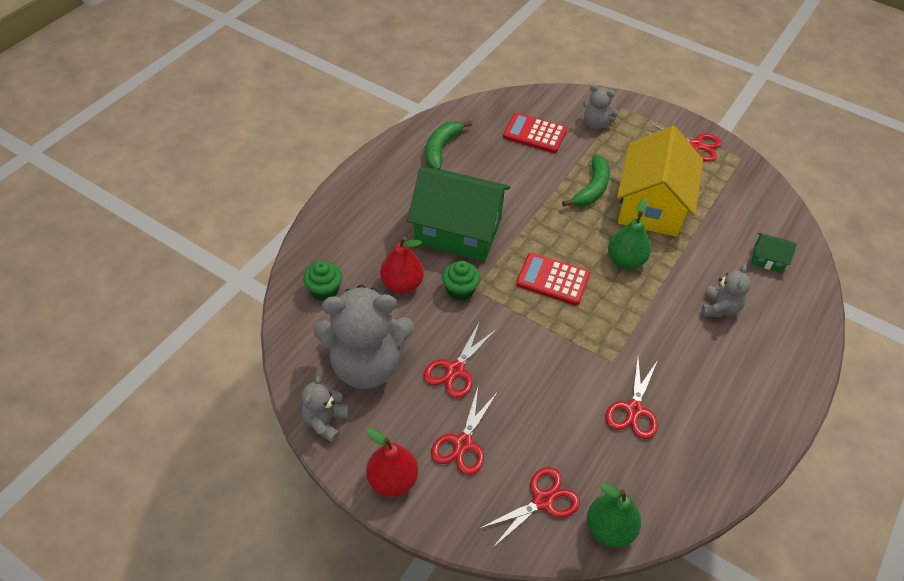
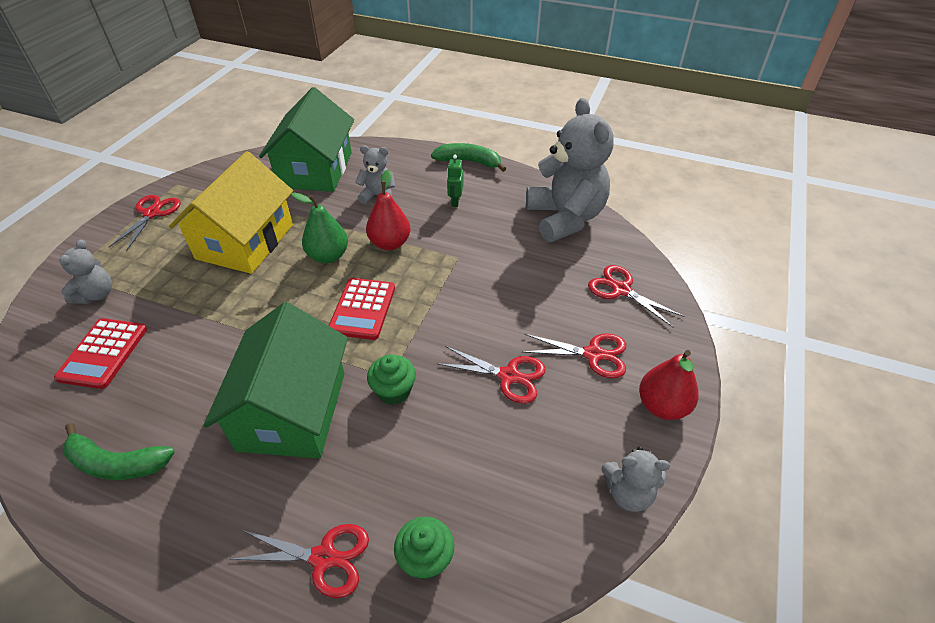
camera: 100 degrees left, 5 degrees down
grey teddy bear [314,285,414,389] -> grey teddy bear moved to [526,98,614,242]
red pear [380,237,424,293] -> red pear moved to [366,170,410,250]
green banana [562,155,610,207] -> green banana moved to [431,143,506,172]
green pear [587,483,641,548] -> none
red scissors [606,357,658,439] -> red scissors moved to [230,524,369,598]
yellow house [617,126,703,237] -> yellow house turned 75 degrees counterclockwise [169,151,293,274]
green house [752,233,797,273] -> green house [259,87,354,192], size x2.42
none -> green robot [447,155,463,207]

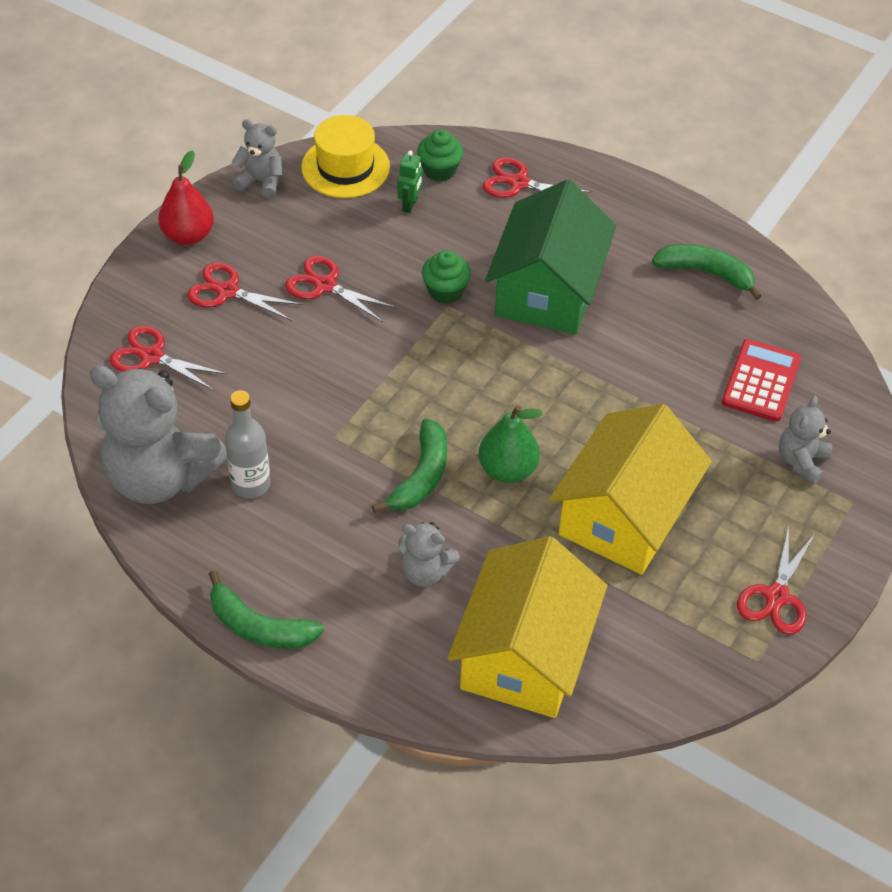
camera: 170 degrees left, 5 degrees up
green house [259,87,354,192] -> yellow house [447,536,607,718]
red calculator [329,278,395,340] -> none
red pear [366,170,410,250] -> green banana [372,418,447,513]
green robot [447,155,463,207] -> green robot moved to [398,150,423,213]
grey teddy bear [526,98,614,242] -> grey teddy bear turned 60 degrees counterclockwise [90,365,227,504]
red scissors [588,265,684,327] -> red scissors turned 150 degrees clockwise [110,325,228,391]
none -> grey bottle [225,390,270,498]
none -> yellow hat [301,115,390,198]

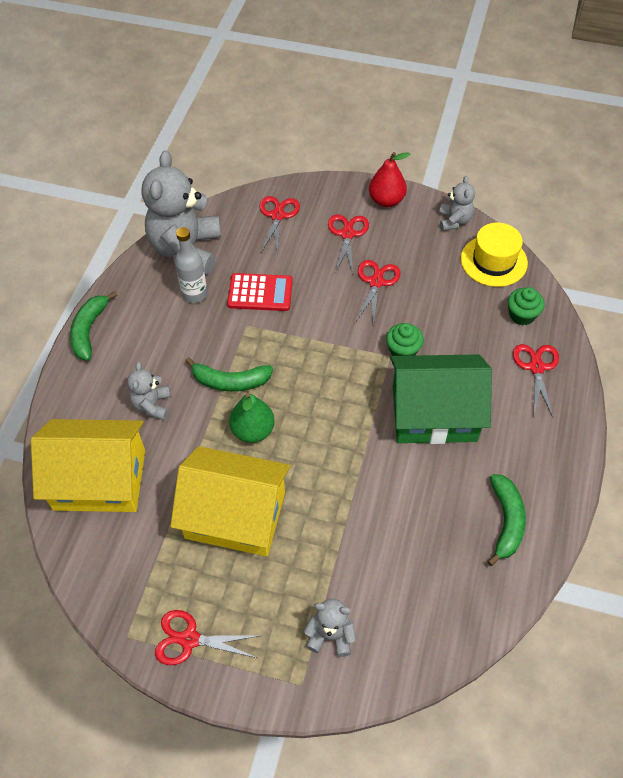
camera: 75 degrees right, 5 degrees up
green robot [398,150,423,213] -> none
red calculator [722,339,801,422] -> red calculator moved to [227,273,293,311]

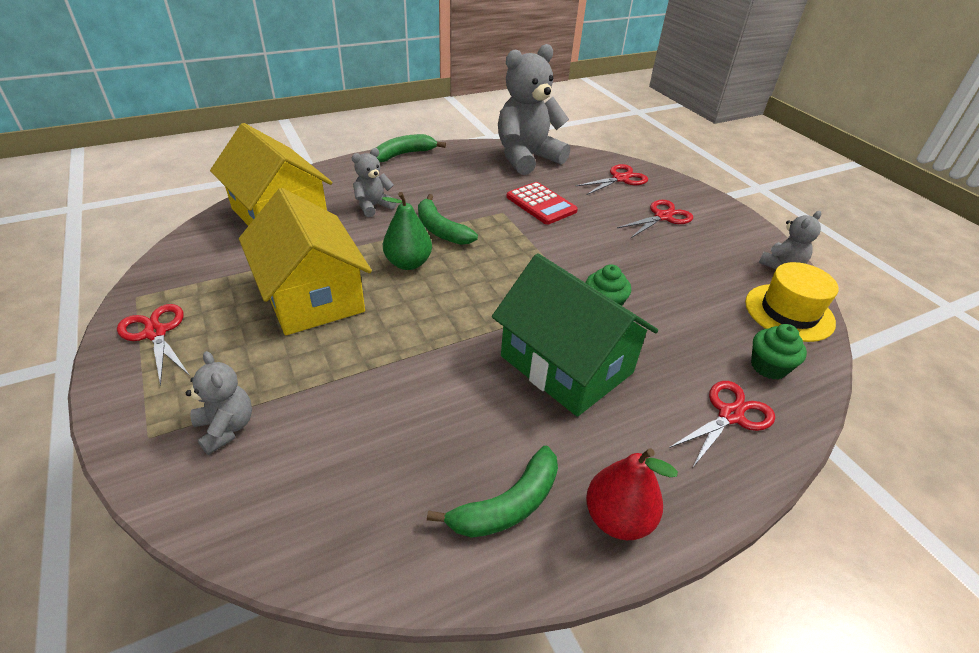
camera: 45 degrees right, 15 degrees down
grey bottle [175,227,208,303] -> none
red scissors [356,260,401,326] -> none
red pear [369,152,410,207] -> red pear moved to [586,448,678,540]

